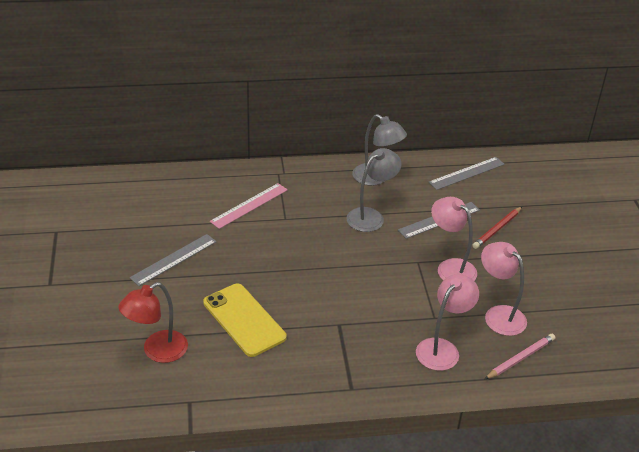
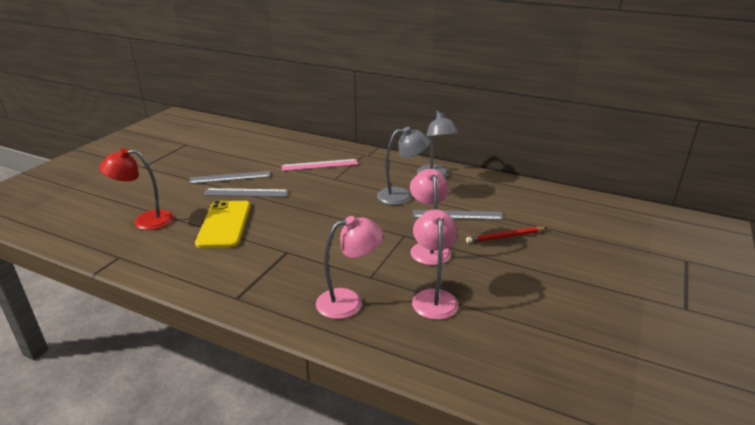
camera: 35 degrees right, 10 degrees down
grey ruler [428,157,505,190] -> grey ruler moved to [203,188,289,197]
pink pencil [484,334,555,380] -> none

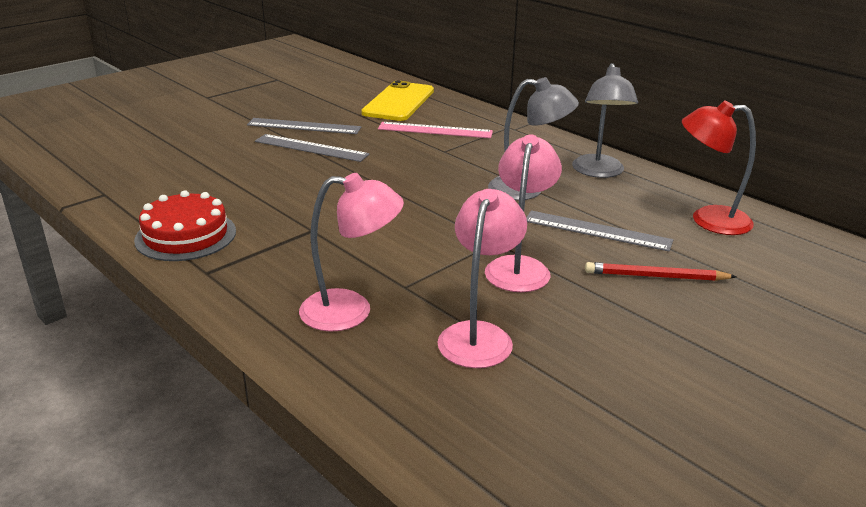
camera: 20 degrees right, 0 degrees up
red lamp [99,148,174,230] -> red lamp moved to [682,100,756,235]
yellow phone [195,201,251,248] -> yellow phone moved to [361,80,434,121]
none -> red cake [134,190,236,261]

